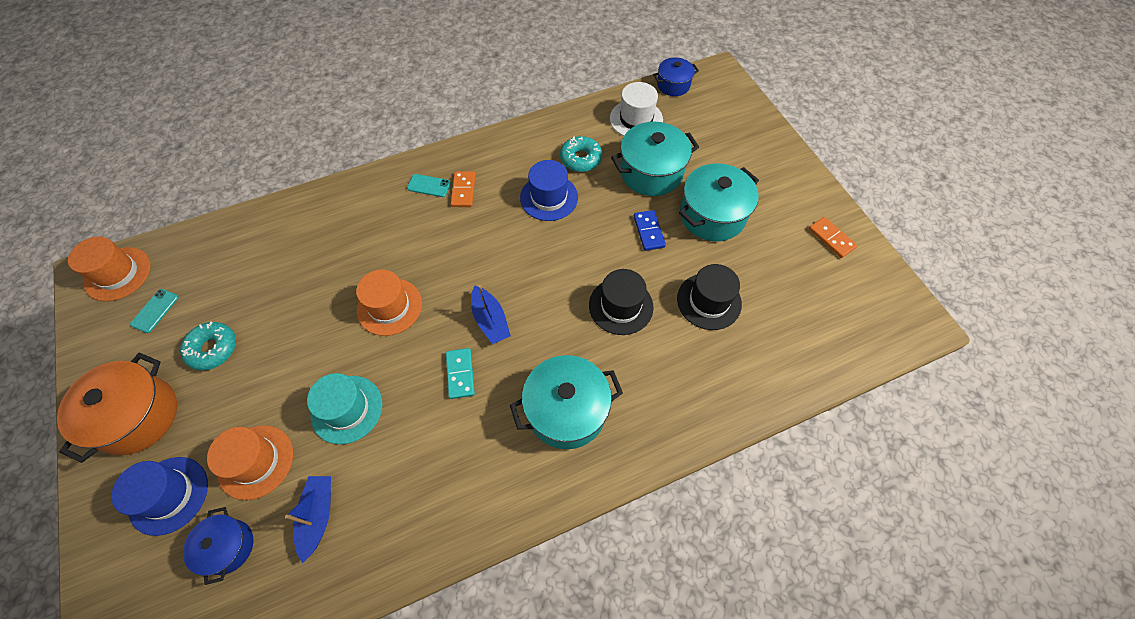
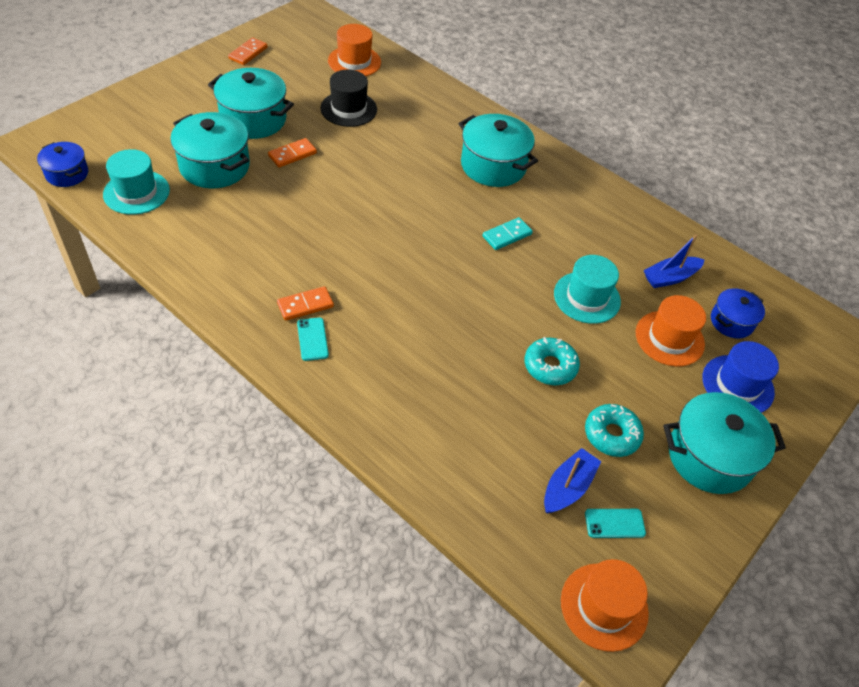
camera: 120 degrees left, 10 degrees down
orange pot [57,353,177,463] -> turquoise pot [663,392,786,494]
orange hat [356,270,422,336] -> orange hat moved to [328,24,381,76]
blue boat [471,285,511,344] -> blue boat moved to [544,448,601,514]
blue hat [520,160,578,221] -> none
turquoise donut [560,136,602,172] -> turquoise donut moved to [525,337,580,385]
black hat [589,269,653,335] -> none
white hat [610,82,663,136] -> turquoise hat [103,149,170,215]
blue domino [634,210,666,251] -> orange domino [268,138,317,167]

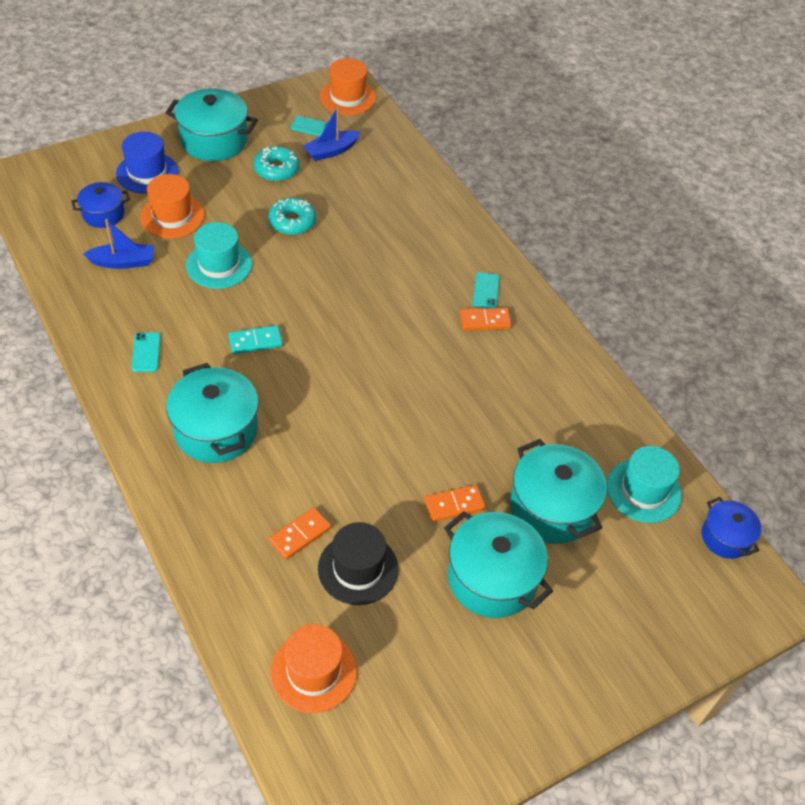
camera: 160 degrees left, 0 degrees up
orange domino [228,37,268,65] -> orange domino moved to [269,507,331,560]
none -> turquoise phone [132,332,161,372]

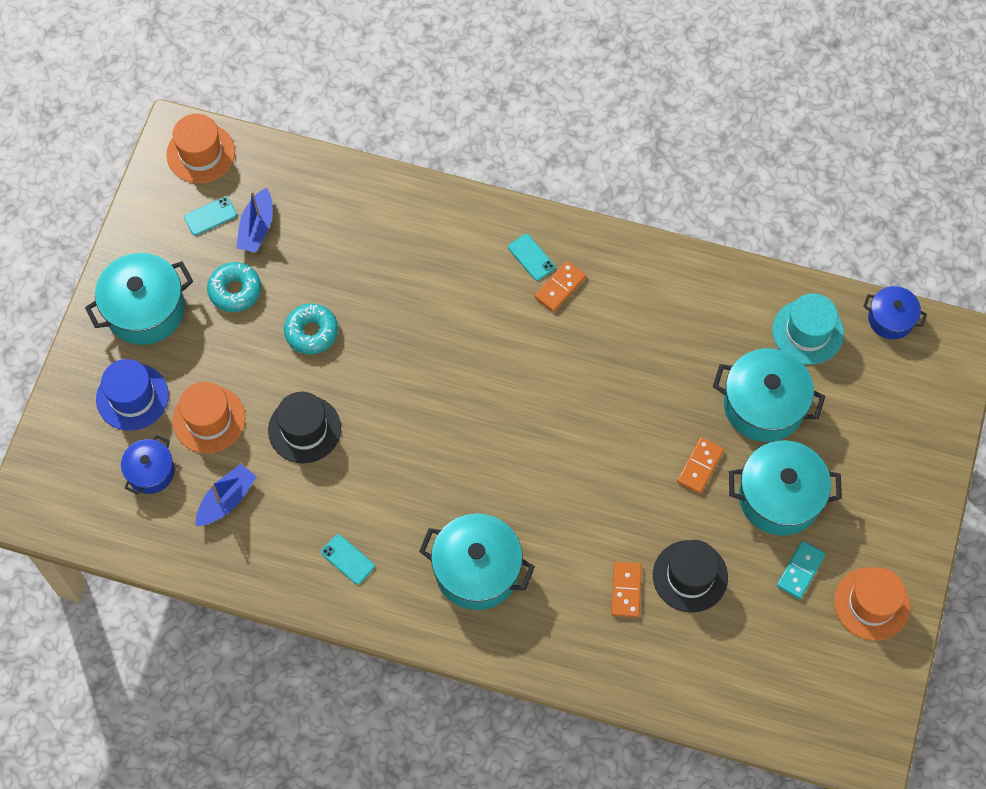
camera: 40 degrees left, 15 degrees up
turquoise hat [186,222,252,289] -> black hat [268,392,341,463]
turquoise domino [228,325,283,354] -> turquoise domino moved to [777,541,825,599]
orange hat [271,624,357,713] -> orange hat moved to [834,567,910,641]

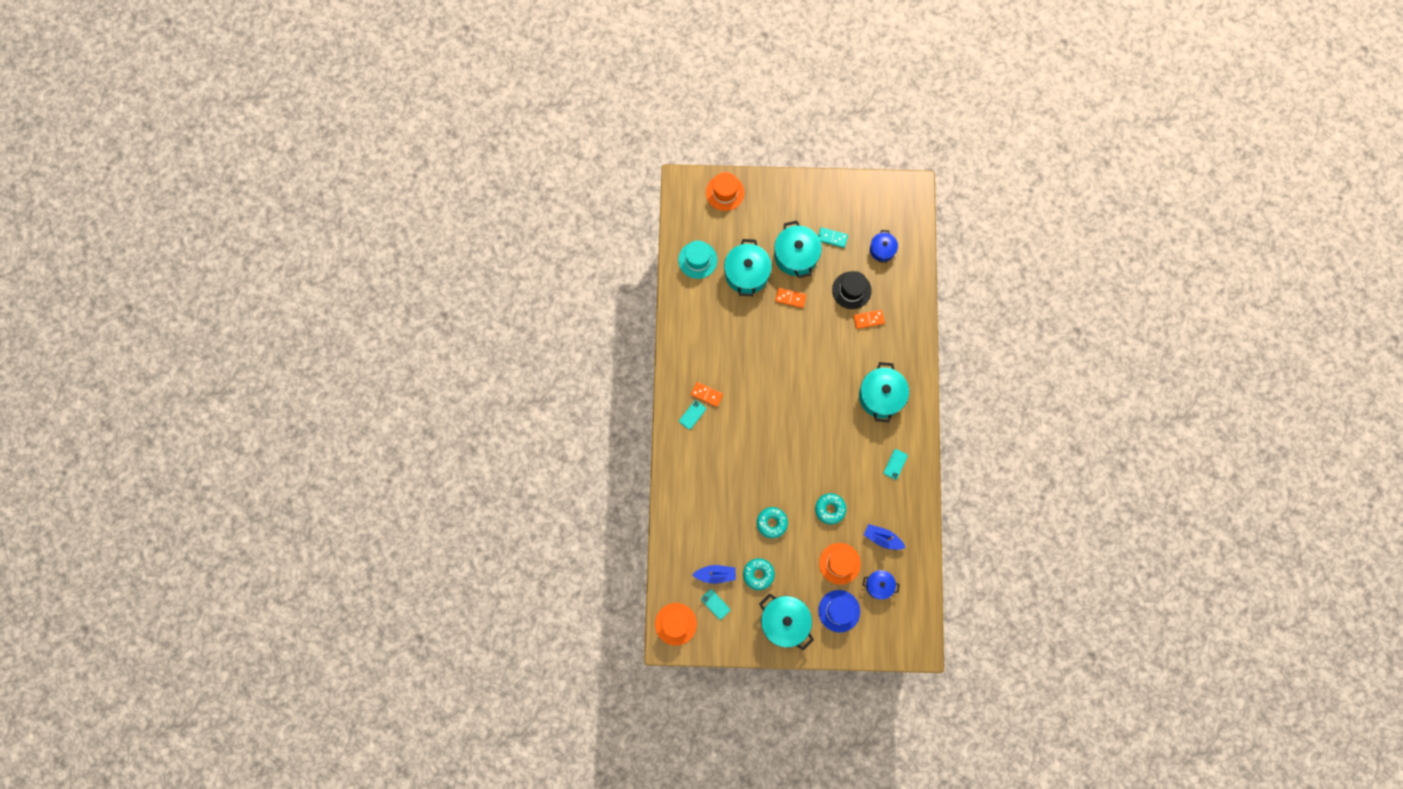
camera: 105 degrees left, 10 degrees up
black hat [268,392,341,463] -> turquoise donut [815,493,846,524]
orange hat [834,567,910,641] -> orange hat moved to [706,172,744,211]
blue pot [863,286,927,339] -> blue pot moved to [870,230,898,263]

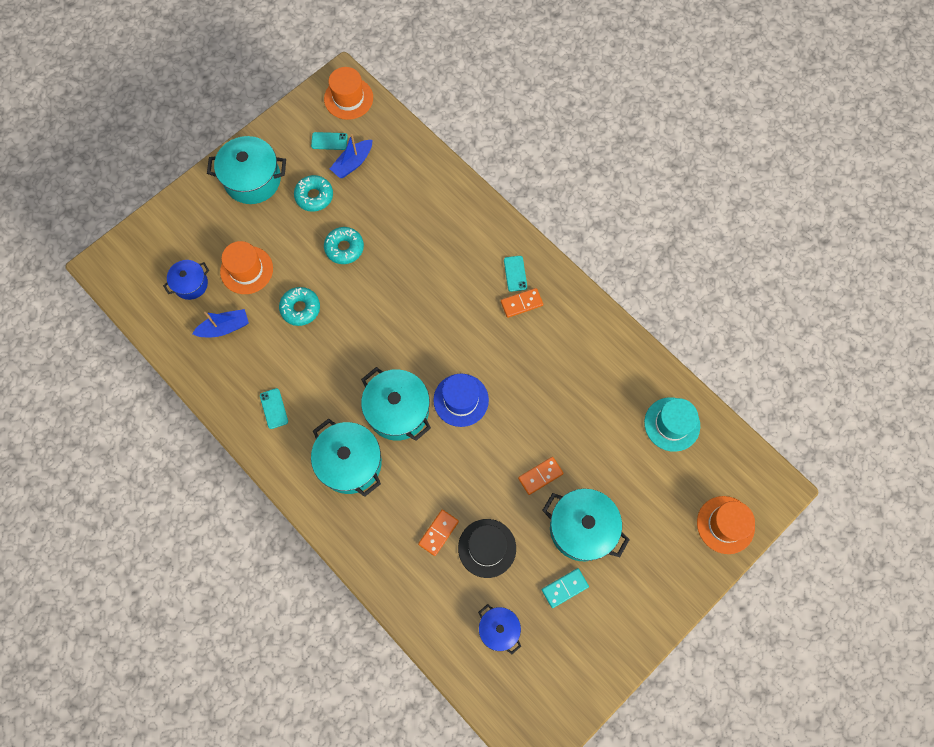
camera: 135 degrees right, 5 degrees down
turquoise pot [724,239,772,296] -> turquoise pot moved to [361,367,431,441]
blue hat [818,590,860,633] -> blue hat moved to [433,374,489,427]

